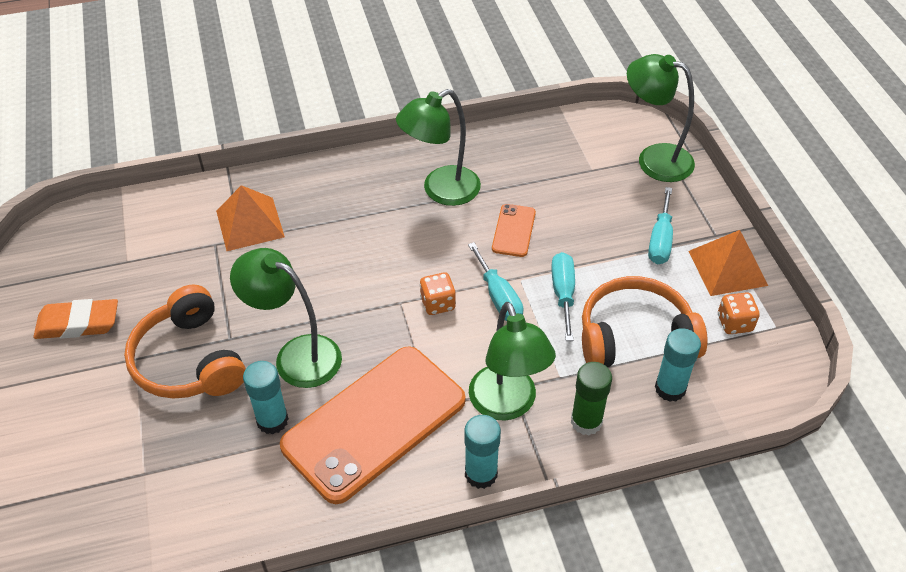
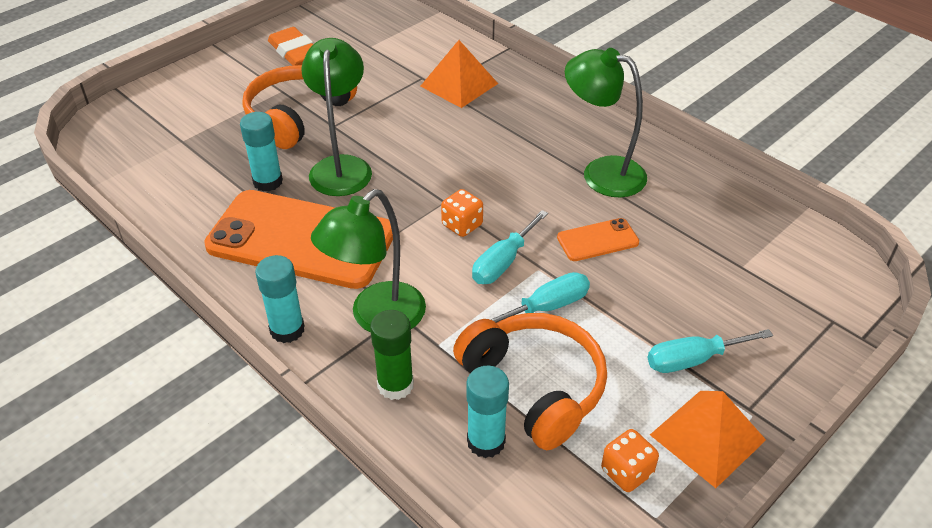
camera: 60 degrees right, 5 degrees down
green lamp [627,54,695,182] -> none

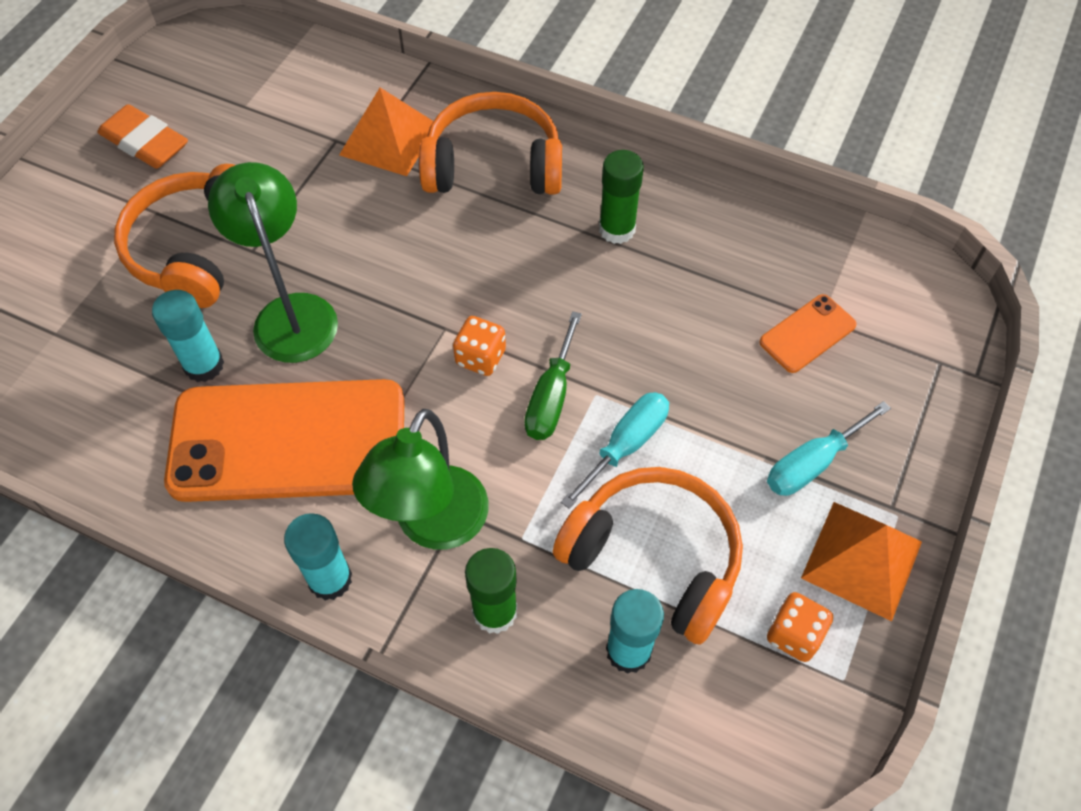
camera: 20 degrees left, 15 degrees up
turquoise screwdriver [472,210,548,284] -> green screwdriver [524,311,582,440]
orange phone [557,218,639,261] -> orange phone moved to [759,294,857,373]
green lamp [565,48,647,197] -> green glue stick [599,150,644,244]
none -> orange headphones [419,92,562,195]

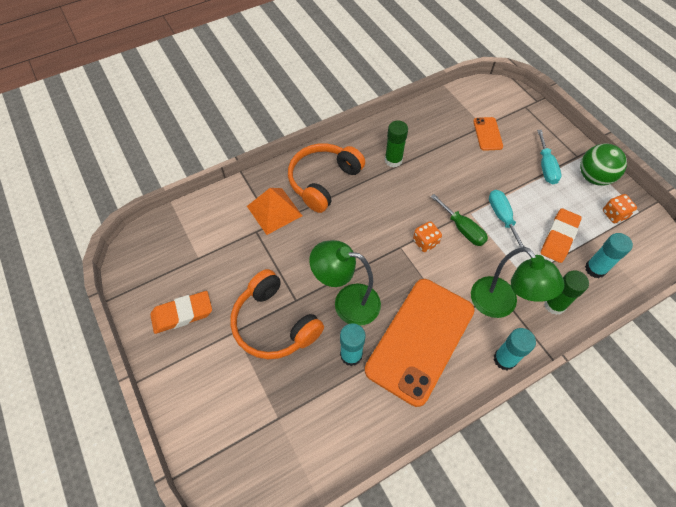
camera: 55 degrees left, 0 degrees up
orange headphones [553,467,743,645] -> orange eraser [541,208,582,263]
orange pyramid [801,502,922,621] -> green ball [580,144,627,185]

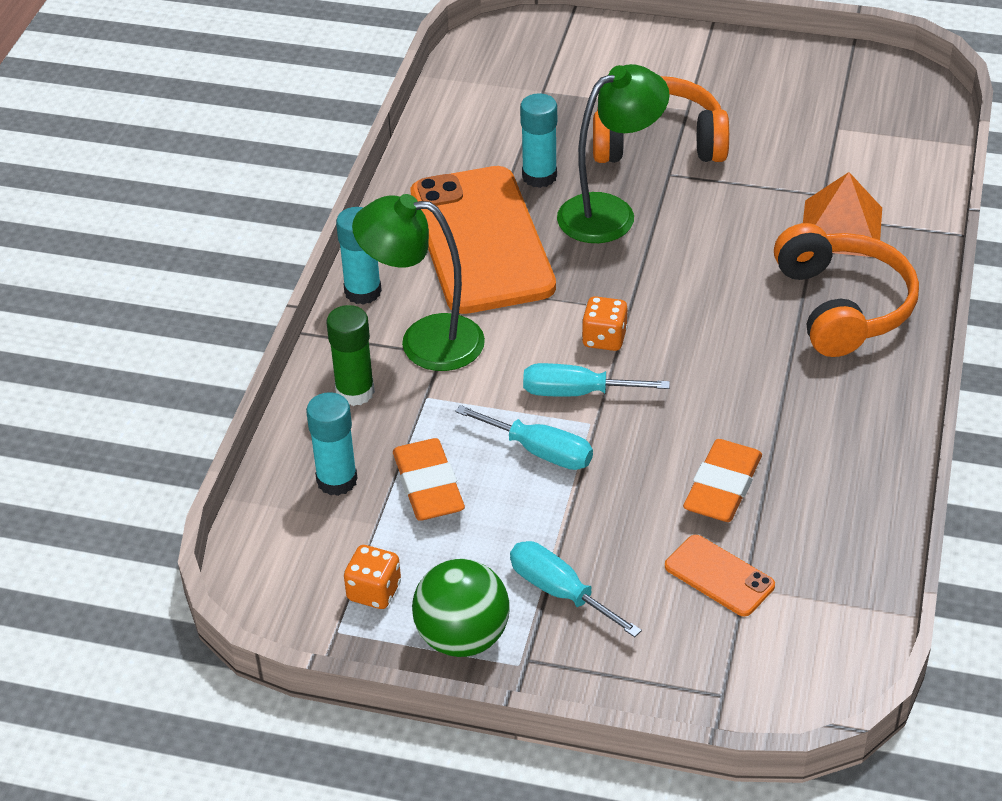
camera: 135 degrees right, 15 degrees down
orange eraser [150,291,212,334] -> orange eraser moved to [683,439,762,522]
green glue stick [385,120,408,168] -> none
green screwdriver [431,194,488,246] -> turquoise screwdriver [523,363,670,397]

